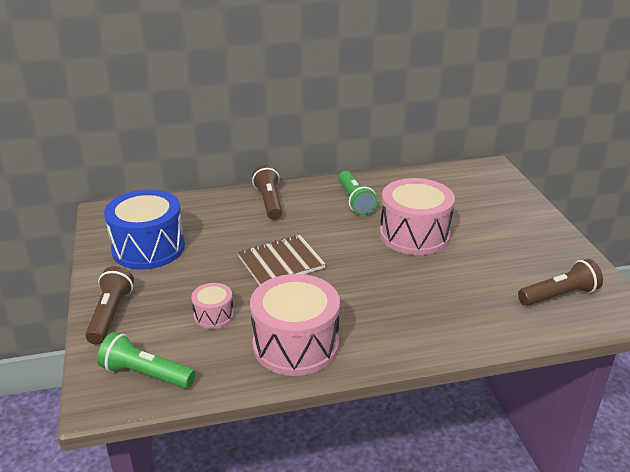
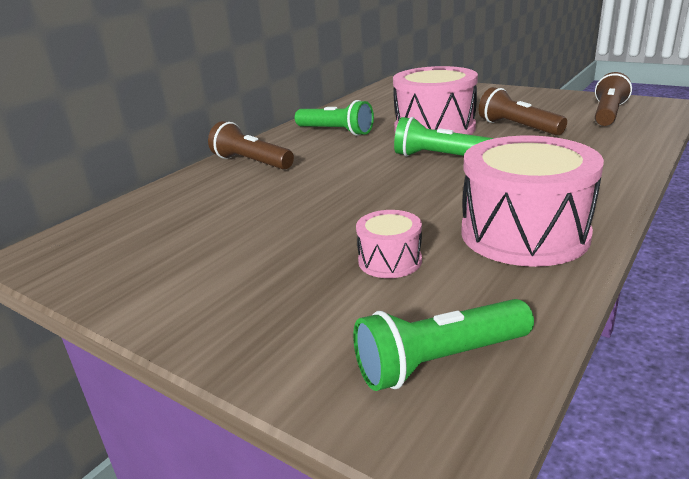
camera: 40 degrees left, 5 degrees down
brown flashlight [85,266,134,345] -> brown flashlight moved to [479,87,567,136]
blue drum [104,189,185,270] -> none
brown notebook [238,235,326,286] -> none
none -> green flashlight [394,117,494,156]

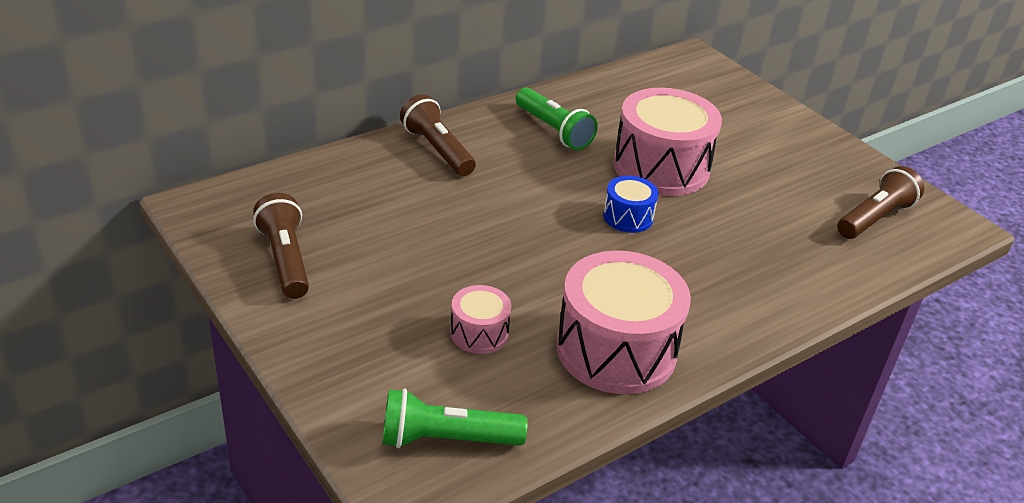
camera: 15 degrees right, 10 degrees up
green flashlight [394,117,494,156] -> blue drum [603,176,659,233]
brown flashlight [479,87,567,136] -> brown flashlight moved to [253,193,309,299]

